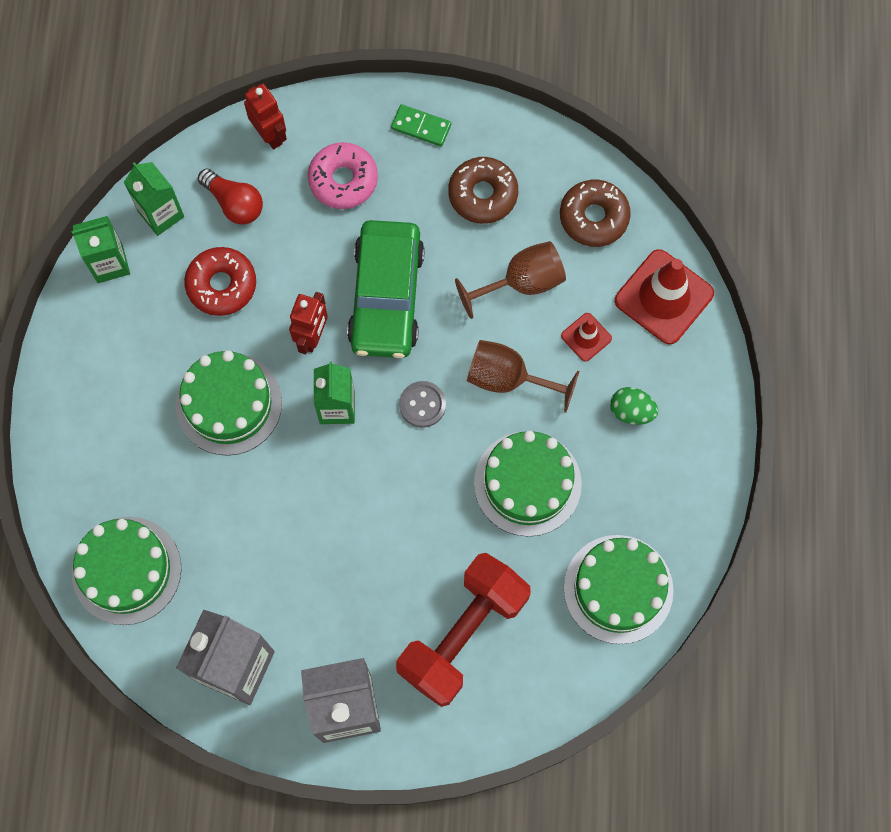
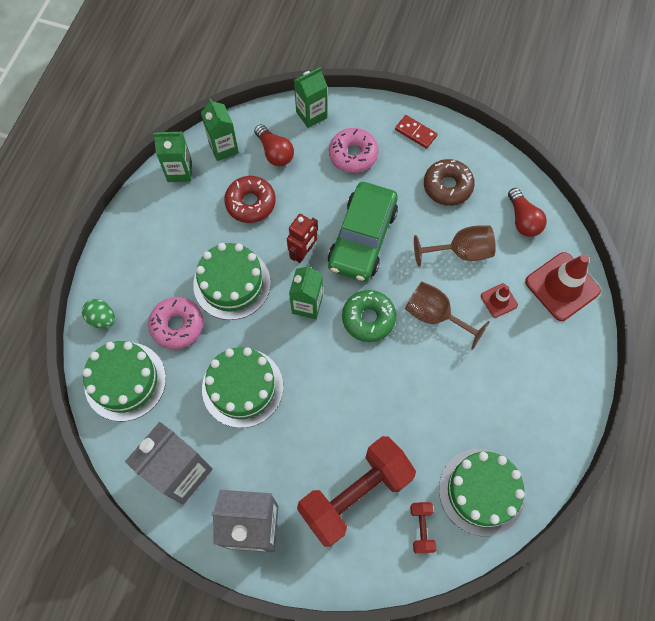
camera: 15 degrees right, 5 degrees down
red robot [244,84,287,149] -> green carton [294,67,328,128]
green domino [391,104,451,147] -> red domino [395,115,437,149]
grey button [399,381,446,428] -> green donut [342,290,396,342]
green cake [474,431,582,537] -> green cake moved to [202,347,283,428]
brown donut [560,180,631,247] -> red light bulb [508,188,547,237]
green egg [610,387,658,425] -> green egg moved to [82,299,115,329]
none -> pink donut [148,297,203,349]
none -> red dumbbell [410,502,436,553]

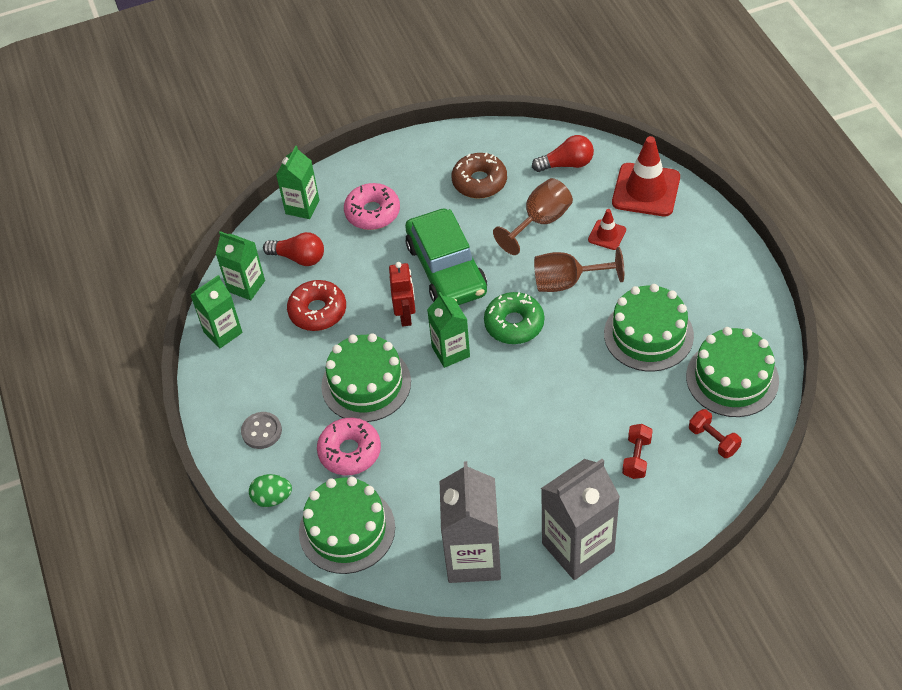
camera: 35 degrees left, 15 degrees down
green cake [202,347,283,428] -> green cake moved to [604,284,694,372]
red dumbbell [297,436,416,547] -> red dumbbell [622,424,653,479], size x0.42
red domino [395,115,437,149] -> none
red light bulb [508,188,547,237] -> red light bulb turned 45 degrees counterclockwise [532,135,594,172]
none -> grey button [241,412,282,449]

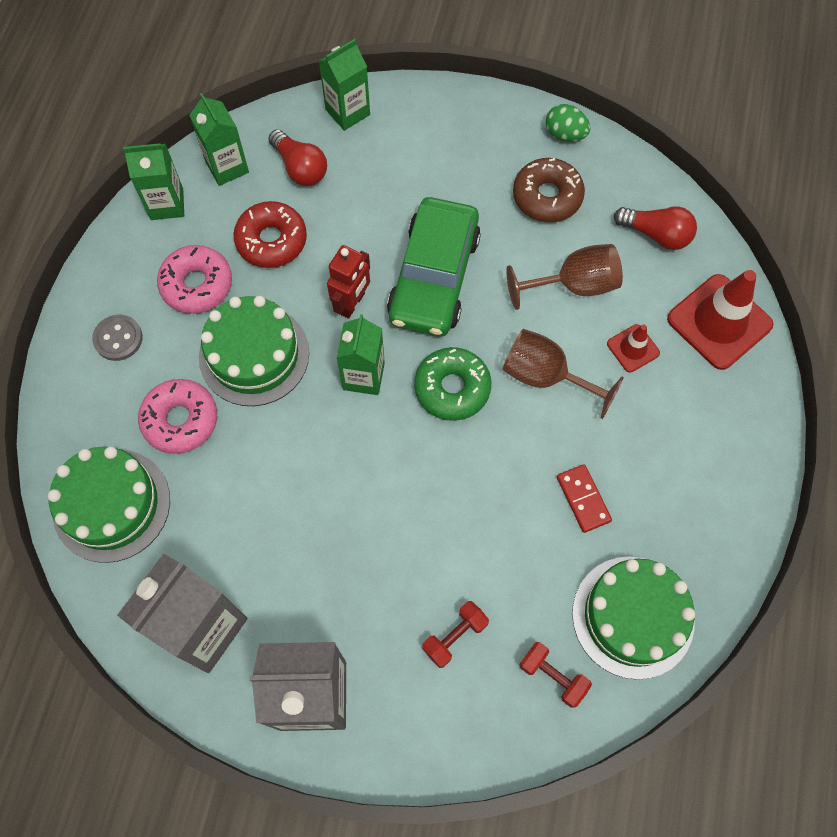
camera: 30 degrees right, 15 degrees up
green egg [249,474,292,507] -> green egg moved to [546,104,590,142]
pink donut [344,183,400,230] -> pink donut moved to [157,245,232,314]
green cake [604,284,694,372] -> red domino [557,464,612,533]
red dumbbell [689,409,742,458] -> red dumbbell turned 45 degrees counterclockwise [519,642,592,708]

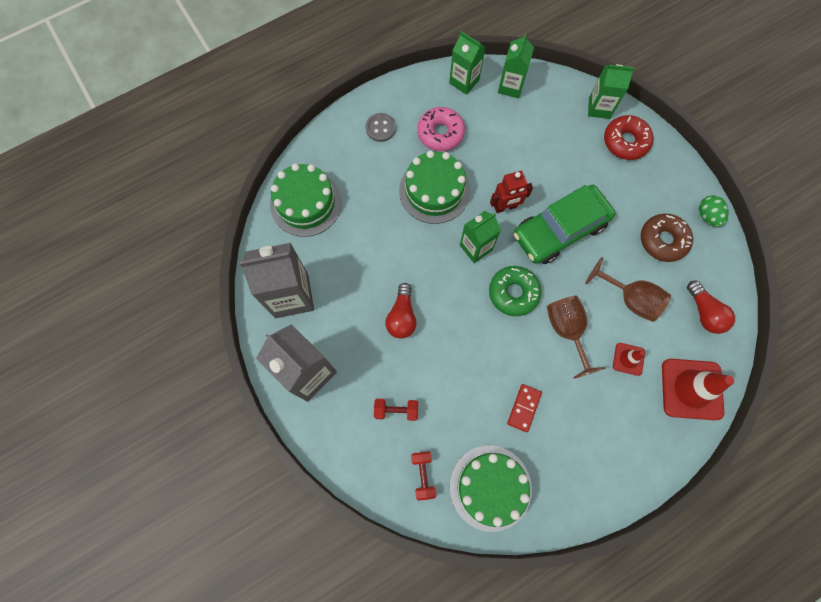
camera: 45 degrees right, 5 degrees up
pink donut [138,379,217,454] -> none
red donut [233,201,307,268] -> red donut moved to [604,115,653,160]
red light bulb [268,129,327,186] -> red light bulb moved to [385,283,417,339]

